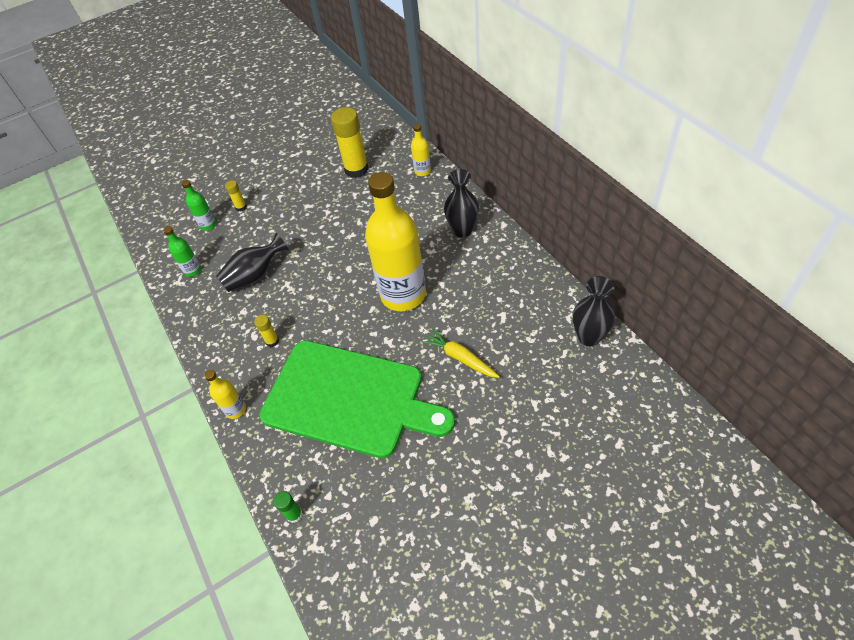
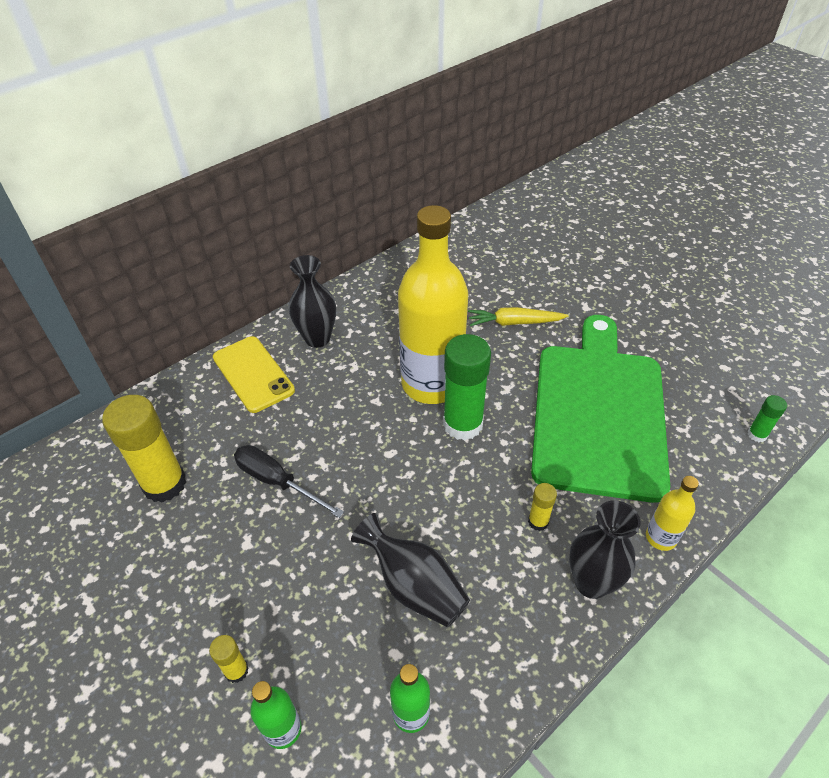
camera: 105 degrees left, 5 degrees down
yellow bottle [411,124,431,176] -> none
yellow carrot [421,329,500,378] -> yellow carrot turned 60 degrees clockwise [468,307,568,326]
black vase [573,276,615,346] -> black vase moved to [569,500,640,599]
none -> yellow phone [213,336,295,413]
none -> black screwdriver [234,445,344,518]
none -> green glue stick [443,334,491,440]

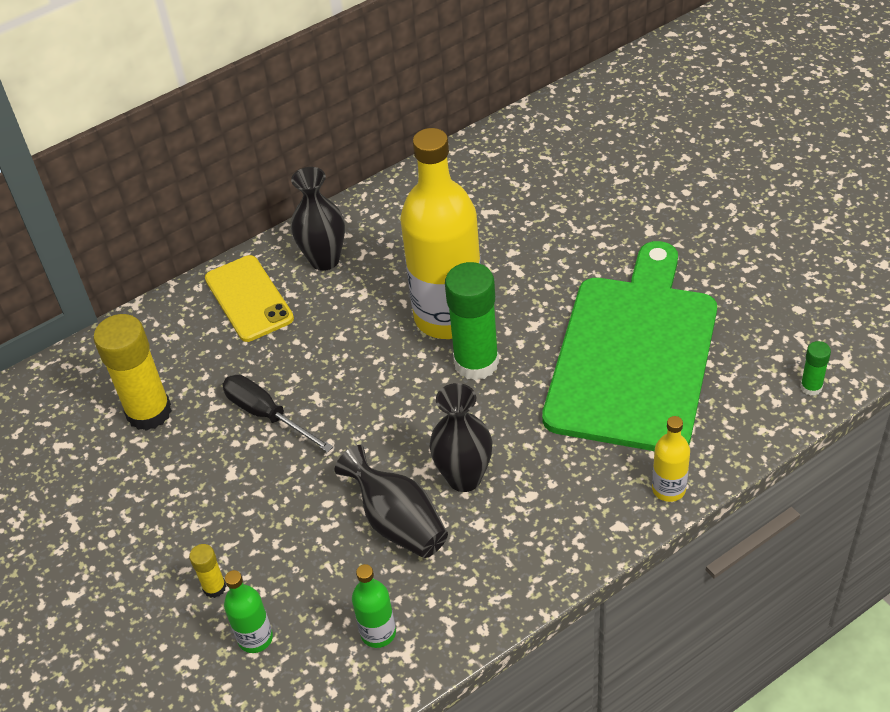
camera: 10 degrees right, 0 degrees up
yellow carrot [468,307,568,326] -> none
yellow glue stick [528,483,557,531] -> none
black vase [569,500,640,599] -> black vase moved to [429,383,493,492]

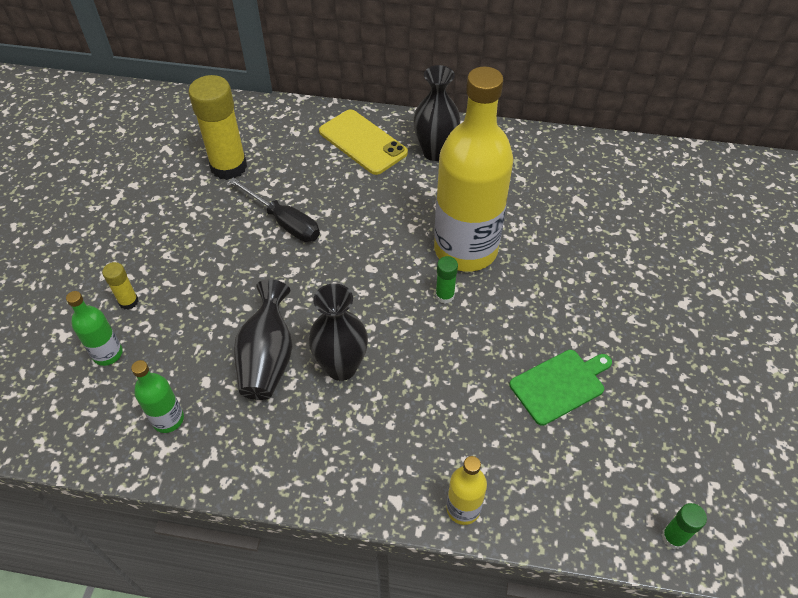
camera: 40 degrees right, 5 degrees up
yellow phone [205,255,294,342] -> yellow phone turned 60 degrees counterclockwise [319,109,408,175]
black screwdriver [222,375,333,453] -> black screwdriver turned 135 degrees clockwise [228,177,320,242]
green glue stick [445,262,499,380] -> green glue stick [435,256,458,304], size x0.46
green cutting board [542,241,717,451] -> green cutting board [510,350,612,426], size x0.40

